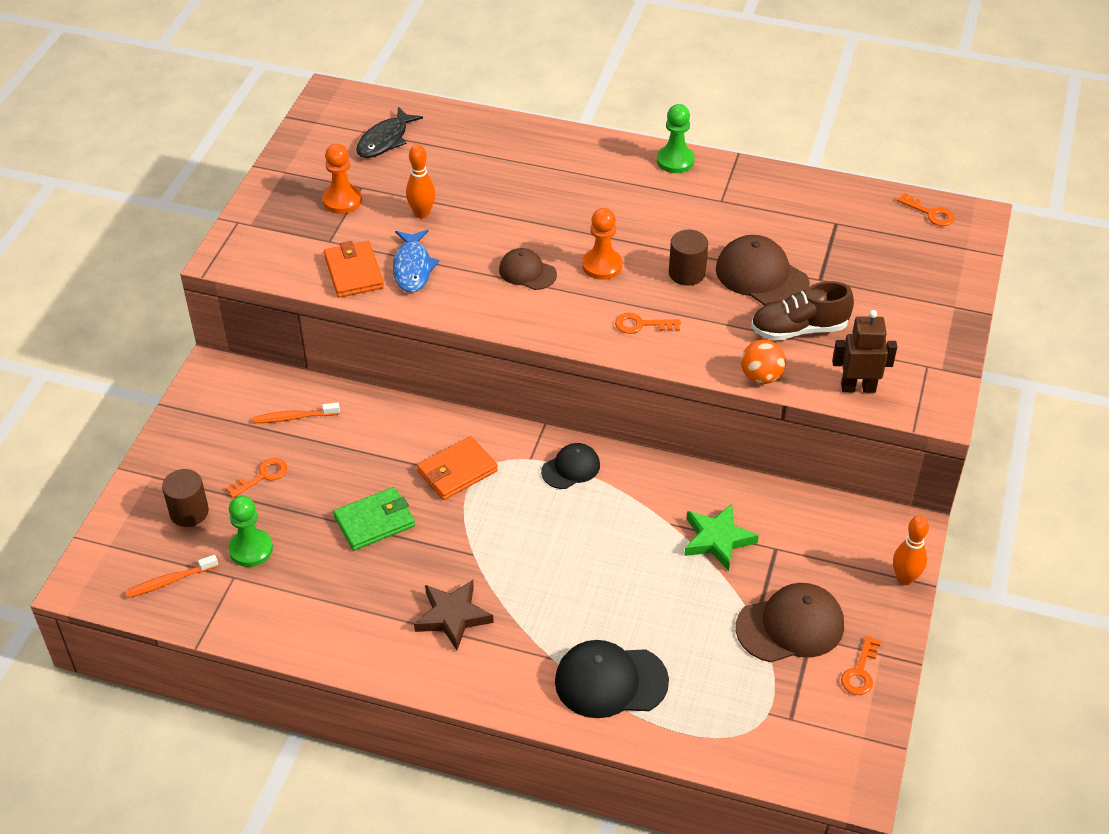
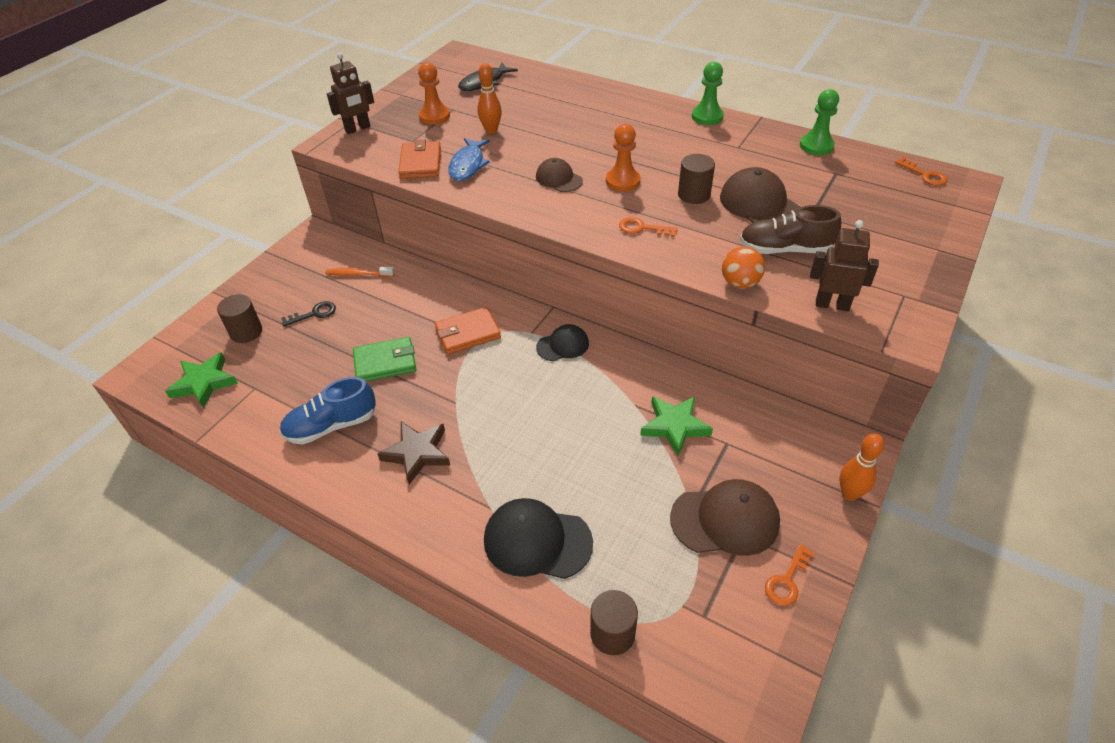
camera: 15 degrees right, 0 degrees up
orange toothbrush [125,555,218,598] -> green star [165,352,238,408]
orange key [226,458,287,498] -> black key [281,301,336,327]
green pawn [228,496,273,567] -> green pawn moved to [800,89,839,155]
none -> blue shoe [280,377,376,445]
none -> brown robot [327,53,374,134]
none -> brown cylinder [590,590,638,655]

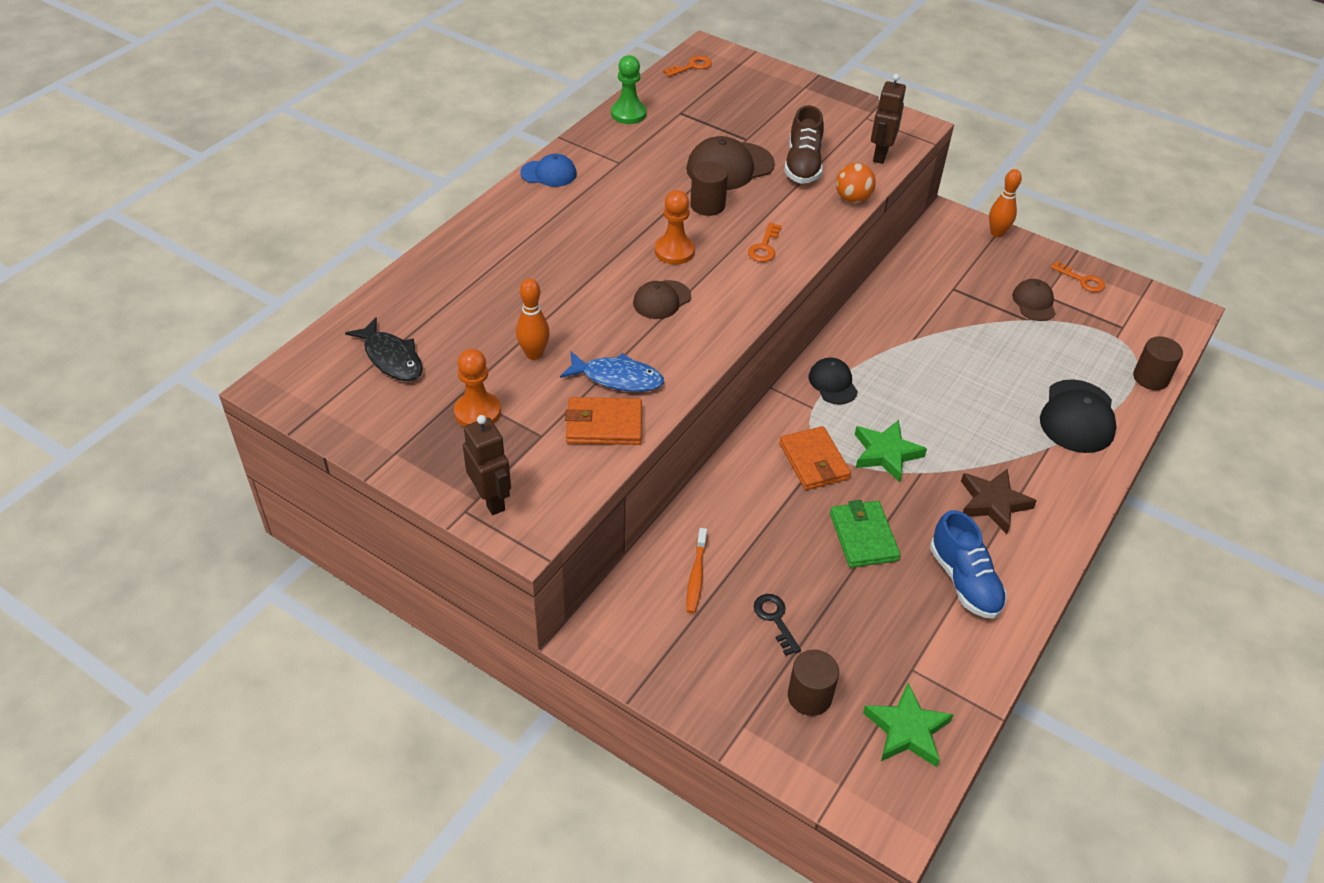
camera: 90 degrees left, 0 degrees up
green star [640,396,713,456] -> green star moved to [855,420,927,482]
brown cap [670,479,780,556] -> brown cap [1012,279,1056,321], size x0.61
green pawn [692,62,724,125] -> blue cap [520,154,577,187]

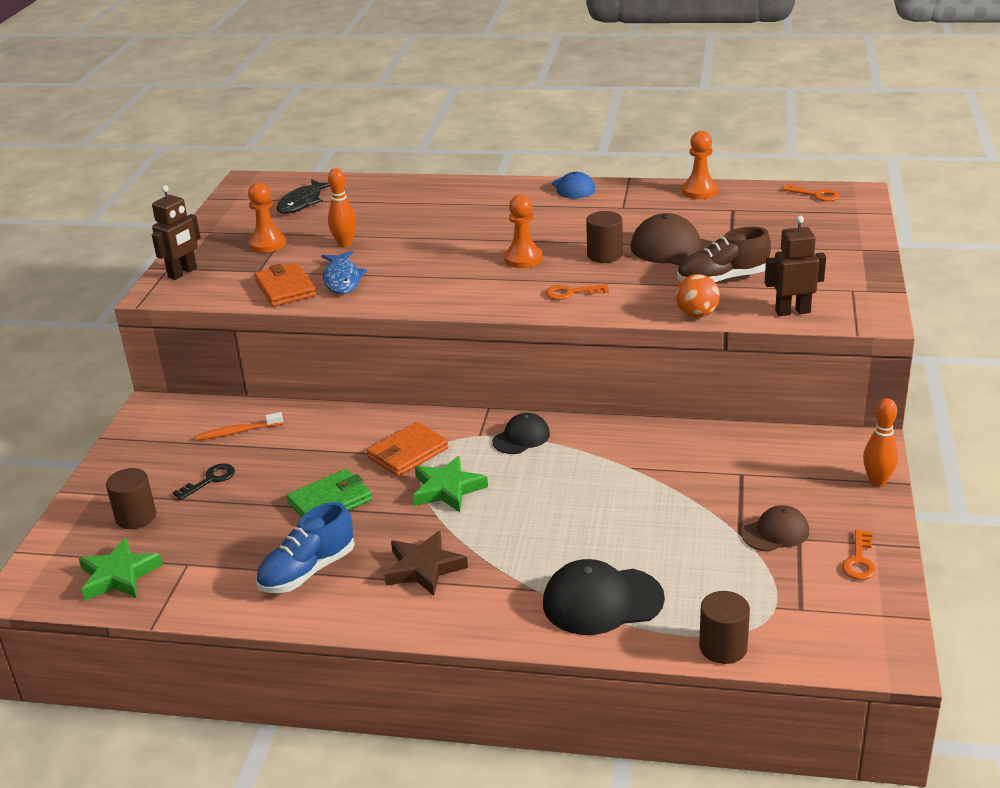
camera: 70 degrees right, 15 degrees down
green pawn [611,55,646,124] -> orange pawn [682,131,718,199]
brown cap [633,280,691,319] -> none

